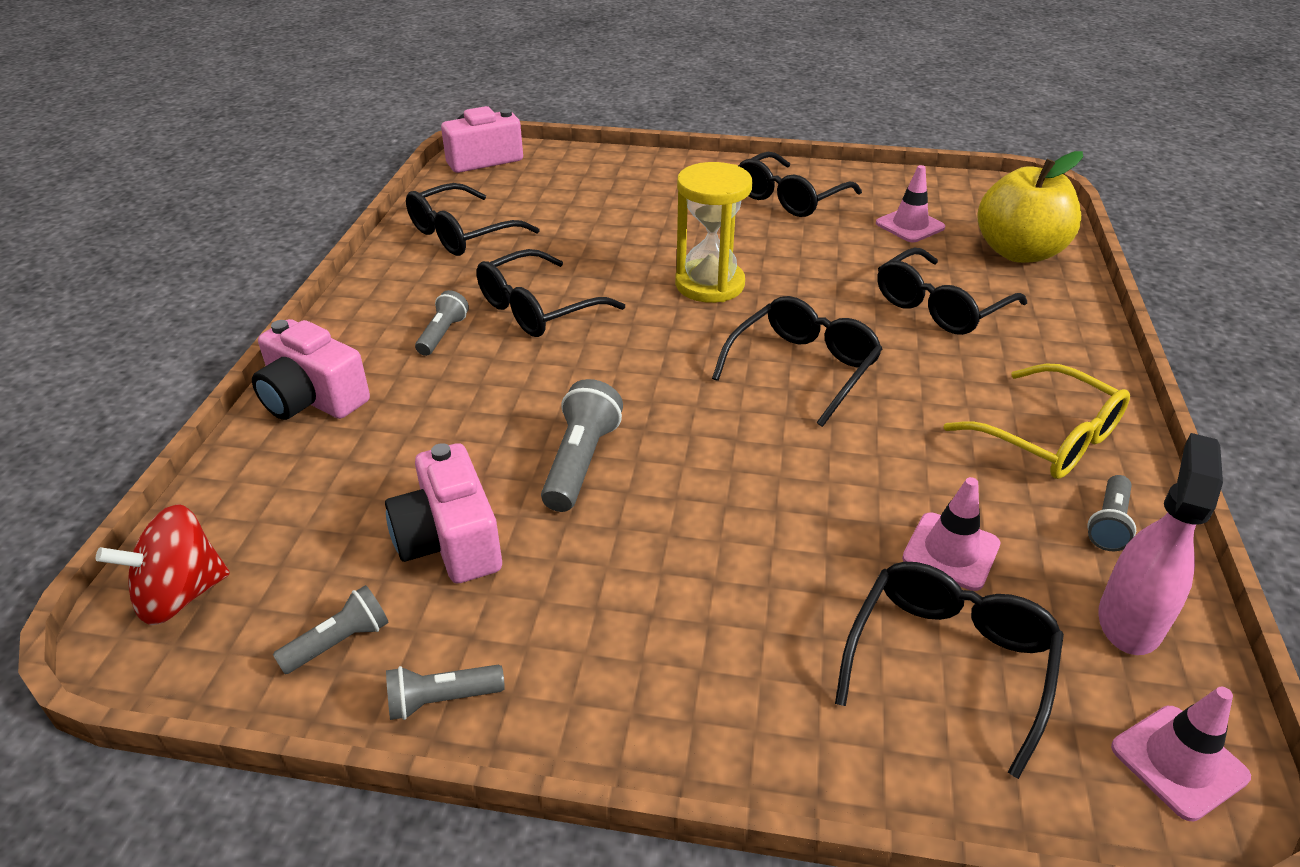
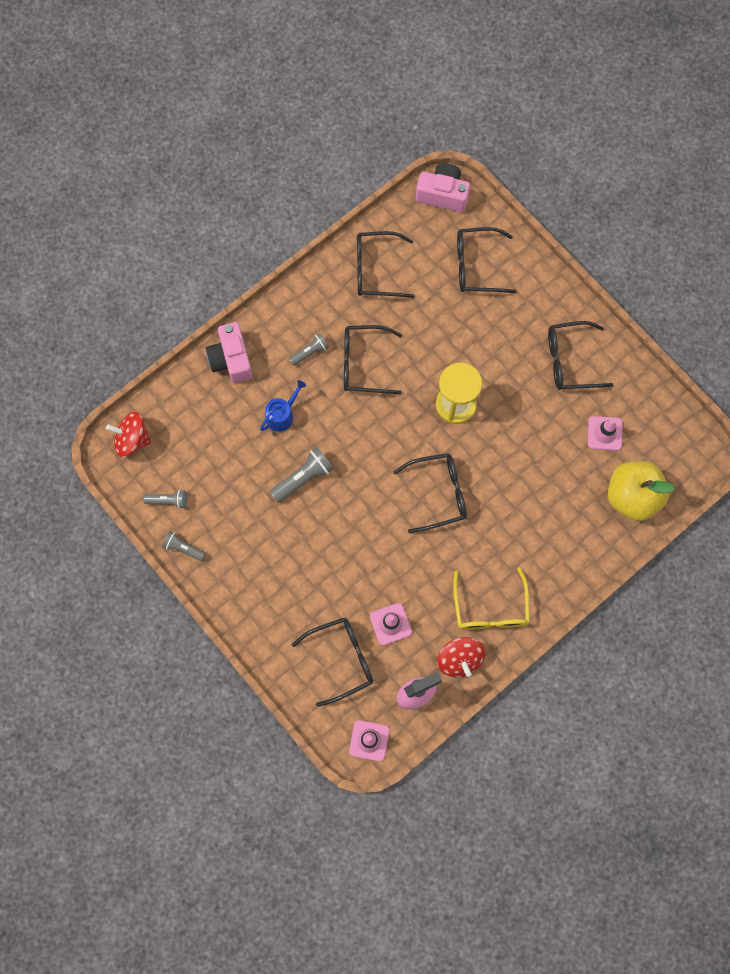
camera: 40 degrees right, 35 degrees up
pink camera [385,443,502,583] -> none
black glasses [877,248,1027,335] -> black glasses moved to [457,227,516,293]
grey flashlight [1087,475,1136,551] -> red spinning top [437,637,486,677]
none -> blue watering can [260,380,306,432]

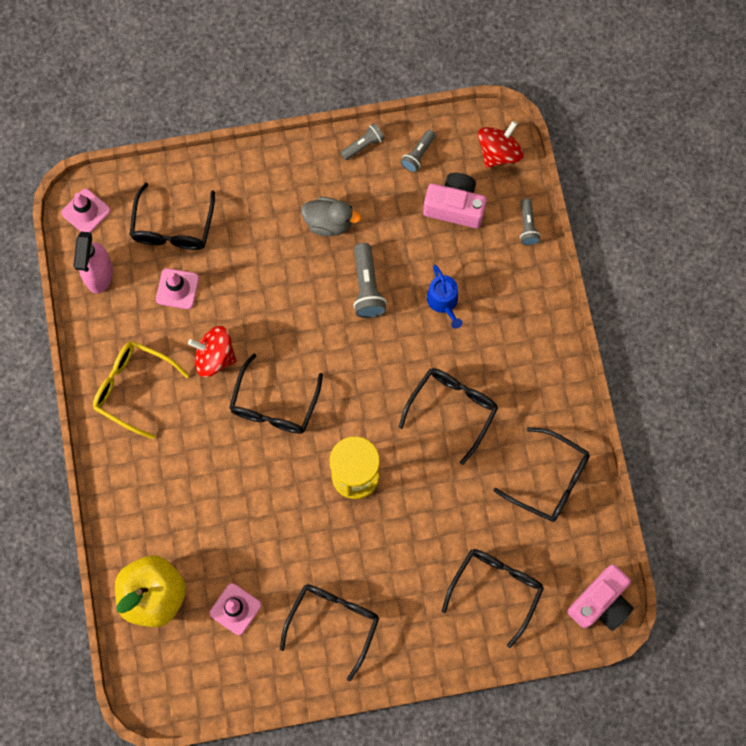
camera: 120 degrees right, 0 degrees up
pink camera [206,322,253,383] -> pink camera moved to [423,173,487,228]
grey flashlight [289,333,329,366] -> grey flashlight moved to [520,199,541,245]
black glasses [357,231,414,298] -> black glasses turned 90 degrees clockwise [494,427,590,522]
red spinning top [437,637,486,677] -> red spinning top moved to [188,326,237,377]
none -> grey duck [301,197,361,236]

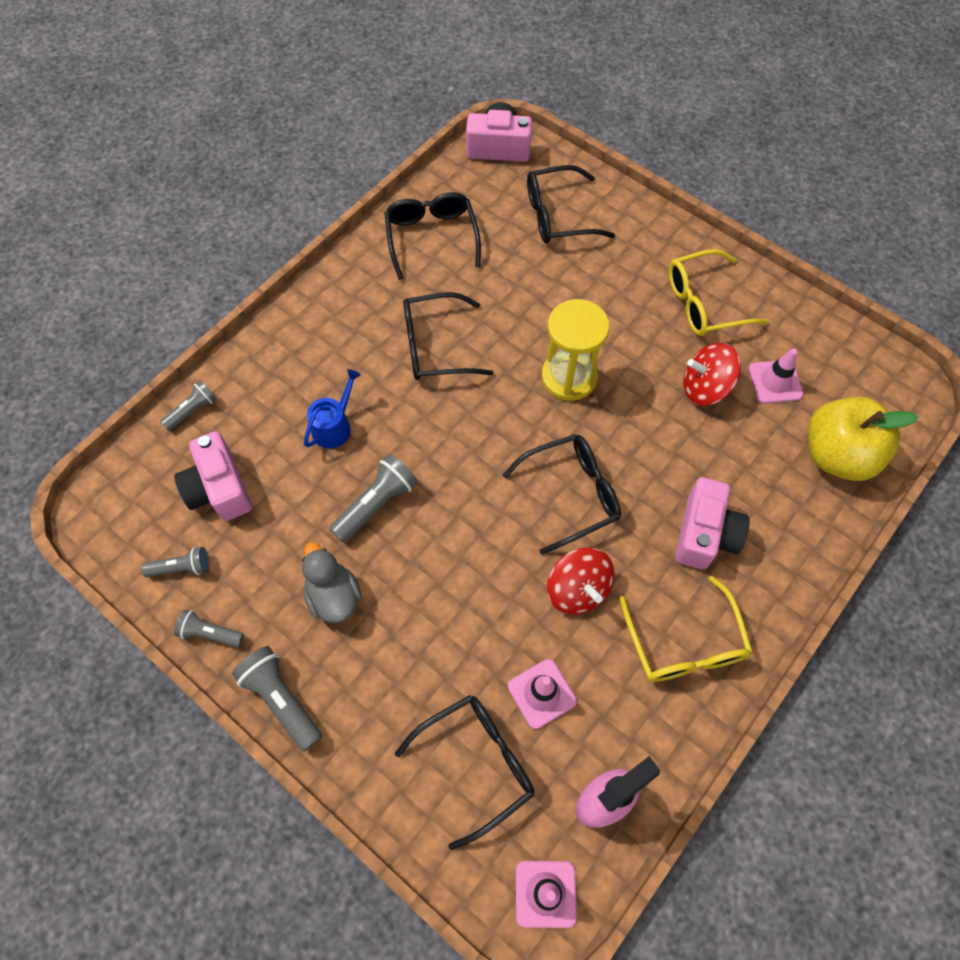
camera: 130 degrees left, 10 degrees down
black glasses [280,584,379,681] -> yellow glasses [669,249,769,336]
red spinning top [478,121,523,168] -> red spinning top moved to [683,343,741,406]
none -> grey flashlight [232,646,322,752]
none -> pink camera [675,477,750,569]

